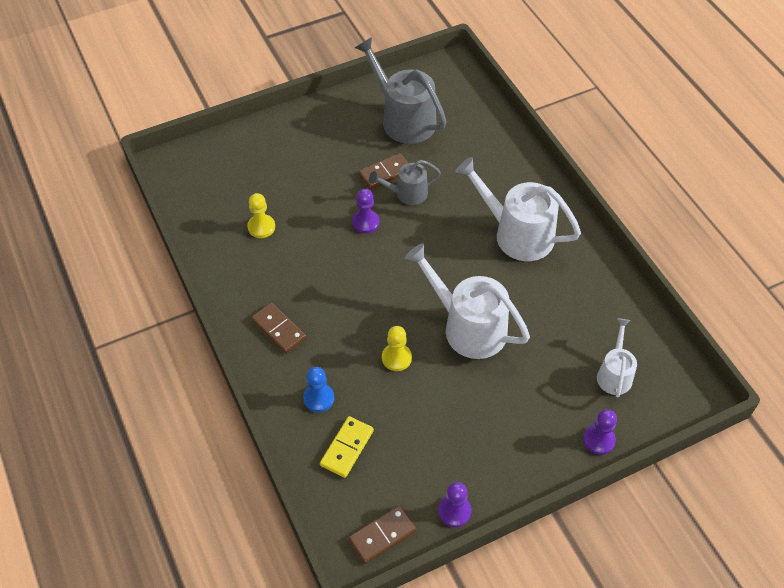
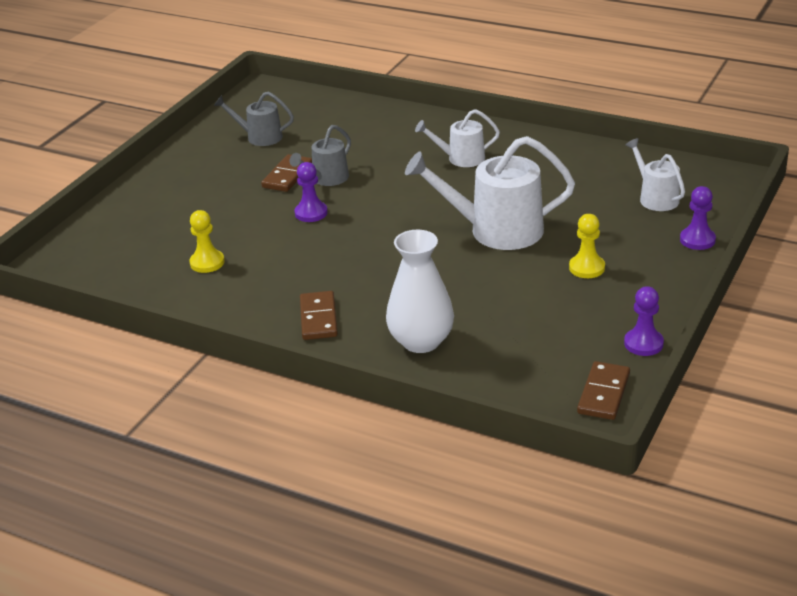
camera: 35 degrees left, 20 degrees down
brown domino [251,303,307,354] -> brown domino turned 75 degrees clockwise [300,291,338,340]
blue pawn [303,367,334,412] -> white vase [386,230,454,353]
yellow domino [320,416,374,478] -> none
grey watering can [355,37,447,144] -> grey watering can [214,92,294,146], size x0.56
yellow pawn [382,326,412,371] -> yellow pawn moved to [569,214,605,278]
white watering can [455,157,581,261] -> white watering can [415,109,500,167], size x0.56

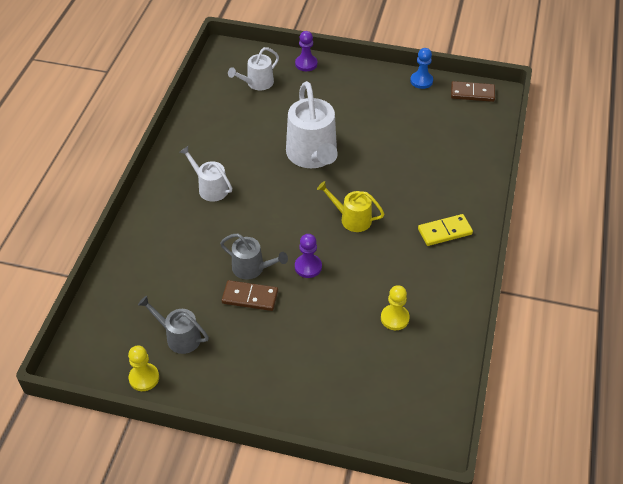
camera: 105 degrees left, 15 degrees up
grey watering can [214,92,294,146] -> grey watering can turned 120 degrees clockwise [138,296,209,354]
brown domino [300,291,338,340] -> yellow domino [418,214,473,246]
white vase [386,230,454,353] -> none
white watering can [415,109,500,167] -> white watering can turned 150 degrees clockwise [180,146,232,202]
yellow pawn [569,214,605,278] -> yellow pawn moved to [128,346,159,391]
purple pawn [624,286,664,356] -> blue pawn [410,48,433,89]
none -> yellow watering can [317,181,384,232]

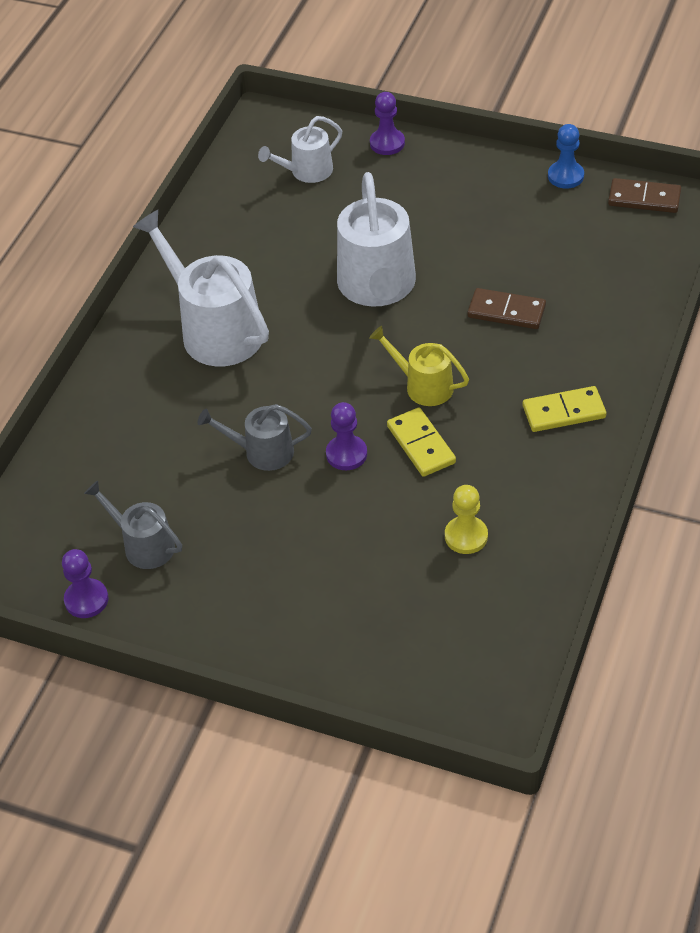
camera: 10 degrees right, 0 degrees up
yellow pawn [128,346,159,391] -> purple pawn [62,549,109,618]
white watering can [180,146,232,202] -> white watering can [133,210,269,366], size x1.80
grey watering can [220,234,288,280] -> grey watering can turned 150 degrees clockwise [198,404,312,471]
brown domino [222,280,278,311] -> brown domino moved to [468,288,546,329]
none -> yellow domino [387,407,456,477]

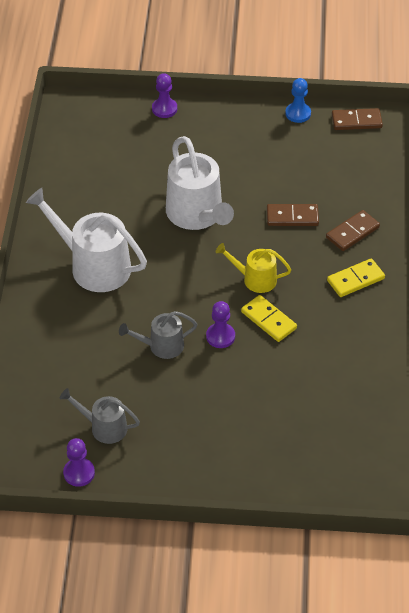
camera: 20 degrees left, 0 degrees up
white watering can [258,116,342,183] -> none
yellow pawn [445,485,488,554] -> none
none -> brown domino [326,210,380,251]

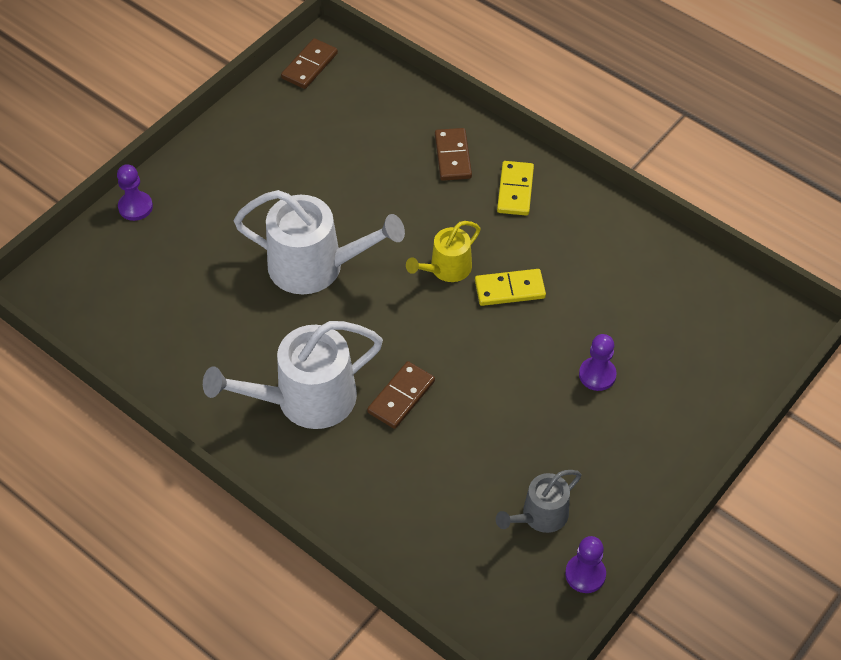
camera: 55 degrees left, 5 degrees up
grey watering can [119,311,197,359] -> none
purple pawn [206,301,235,348] -> purple pawn moved to [579,334,617,391]
brown domino [267,204,319,226] -> brown domino moved to [367,361,435,429]
blue pawn [285,78,311,123] -> none

